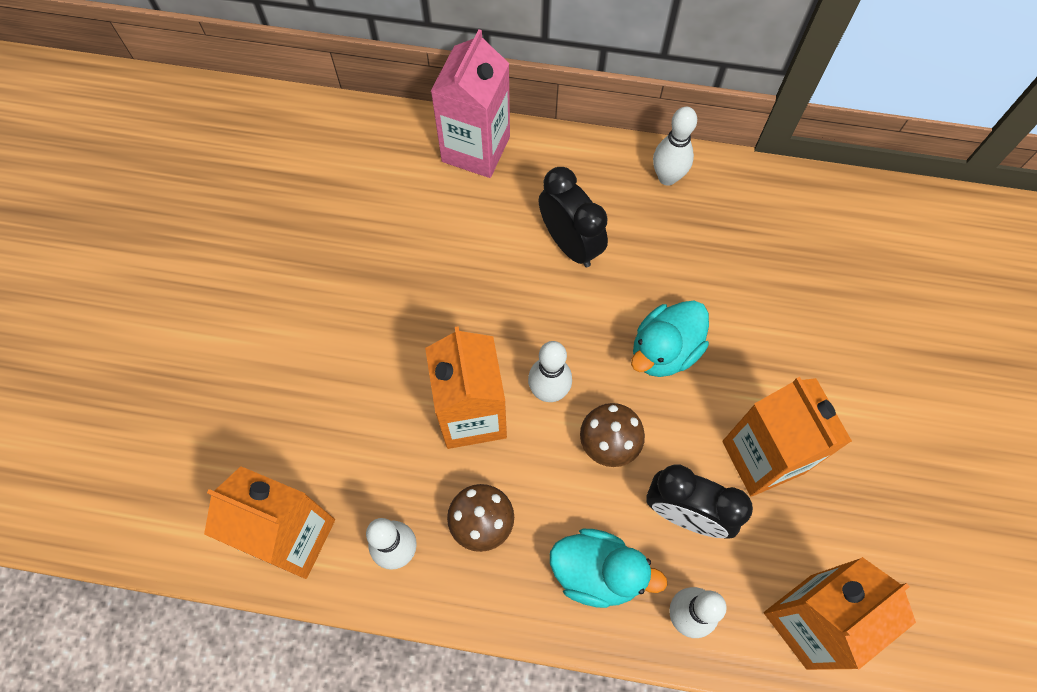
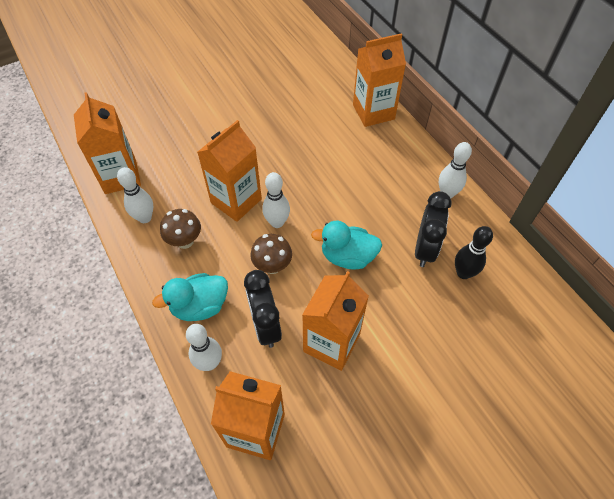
camera: 50 degrees right, 10 degrees down
pink carton [431,29,510,178] -> orange carton [353,33,406,127]
black clock [539,167,608,267] -> black clock moved to [415,191,452,267]
turquoise duck [550,529,668,608] -> turquoise duck turned 90 degrees clockwise [152,273,228,321]
none -> black bowling pin [455,226,493,279]

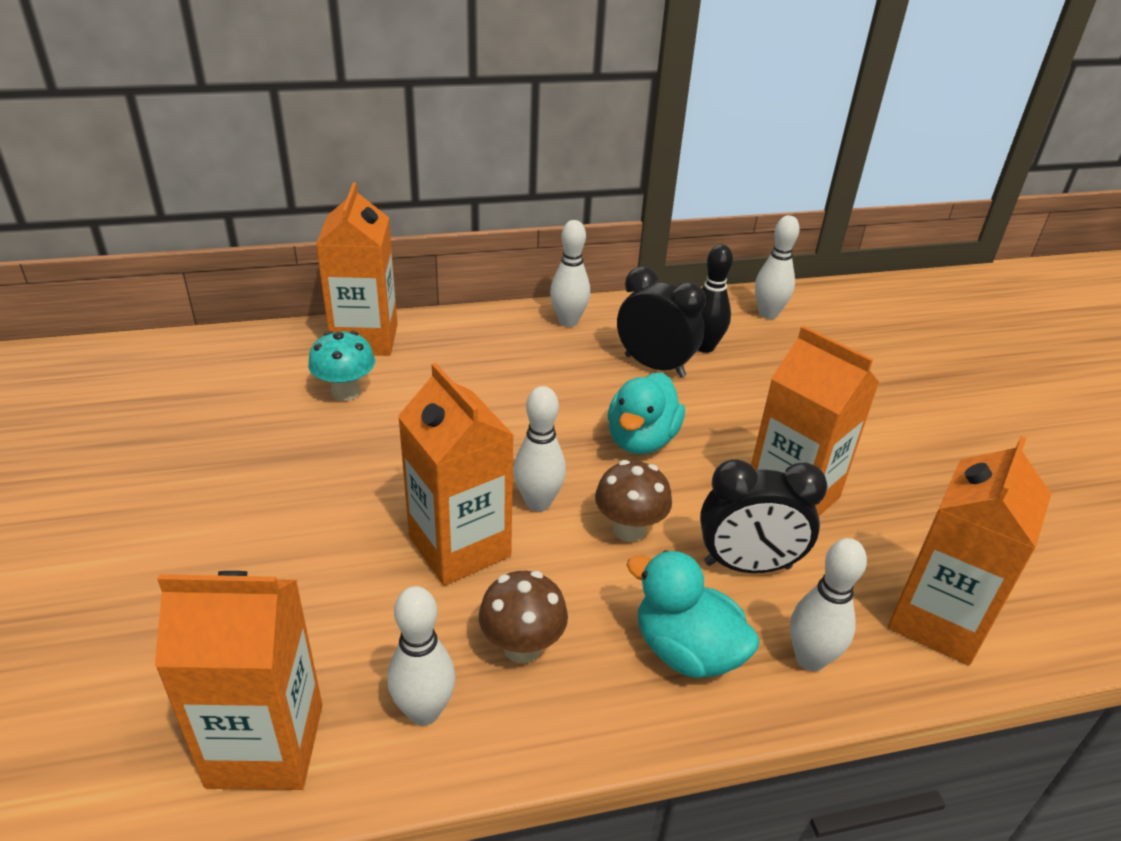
camera: 75 degrees left, 20 degrees down
turquoise duck [152,273,228,321] -> turquoise duck turned 135 degrees clockwise [627,550,760,678]
none -> turquoise mushroom [308,331,375,401]
none -> white bowling pin [755,215,800,319]

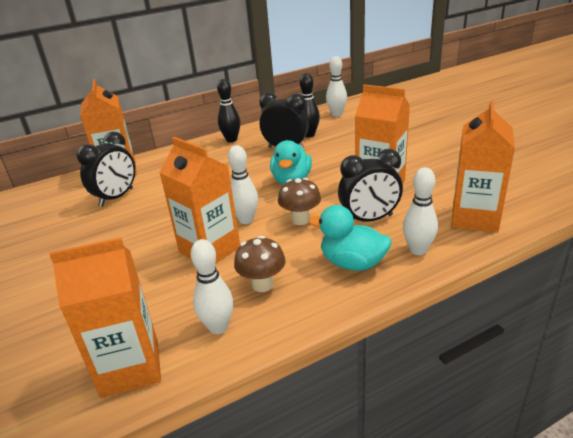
camera: 10 degrees left, 5 degrees down
turquoise mushroom [308,331,375,401] -> black clock [76,132,135,207]
white bowling pin [550,220,590,327] -> black bowling pin [217,79,241,142]

